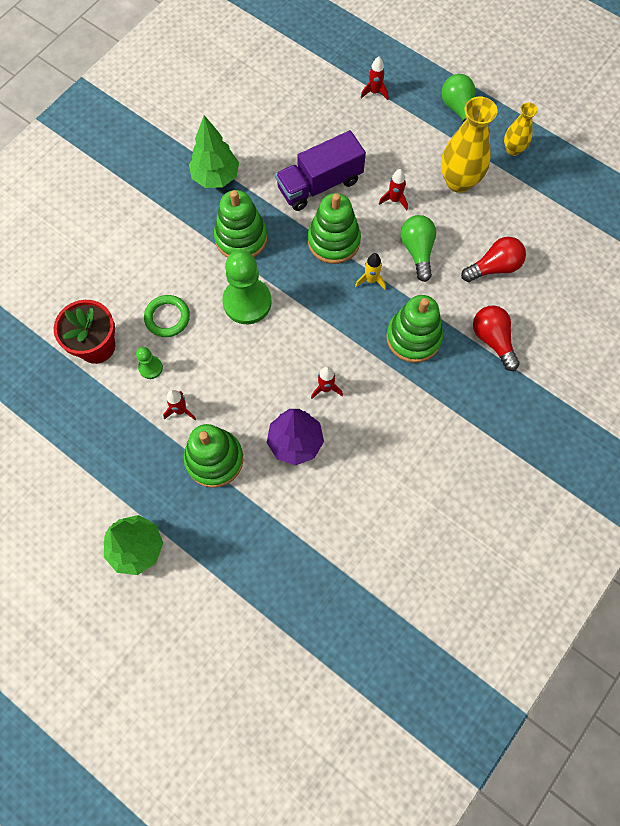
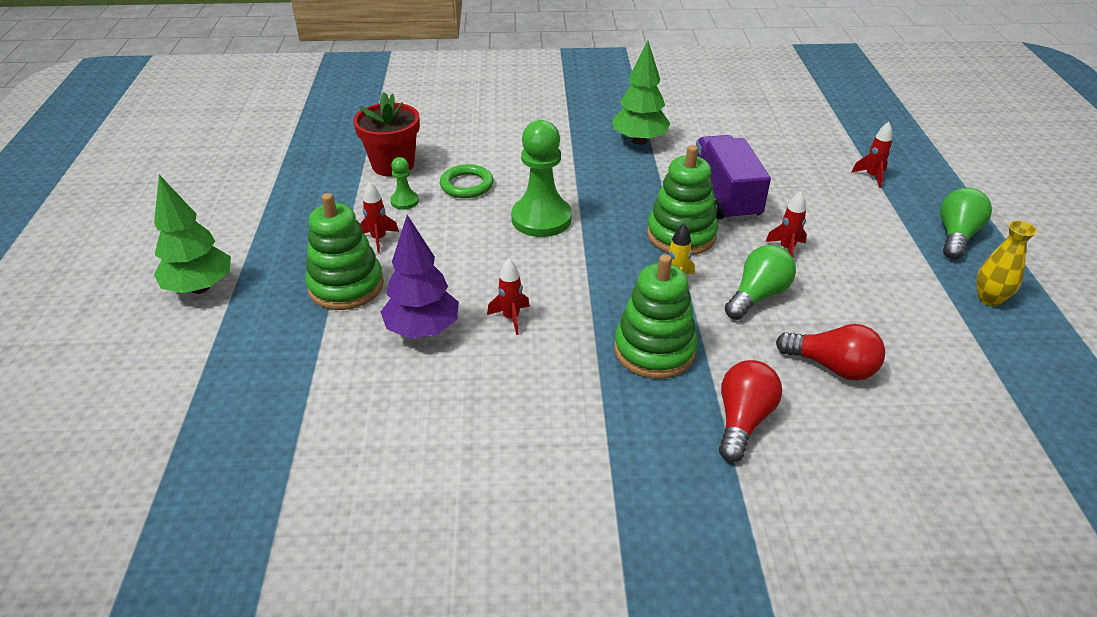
camera: 50 degrees right, 30 degrees down
green stacking toy [214,190,267,258] -> none
purple truck [275,130,366,211] -> purple truck turned 60 degrees clockwise [696,135,771,222]
yellow vase [441,97,498,193] -> none

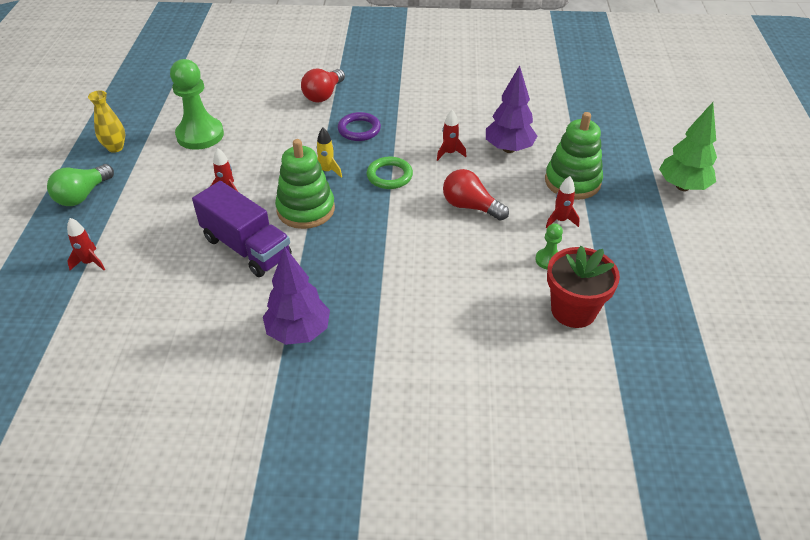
camera: 175 degrees left, 5 degrees up
green ring [440,164,493,198] -> green ring moved to [367,157,413,189]
green pawn [511,120,572,237] -> green pawn moved to [170,59,224,150]
green tree [612,40,670,145] -> purple tree [263,246,330,345]
green stacking toy [614,254,698,379] -> purple ring [338,112,381,141]
purple truck [696,135,771,222] -> purple truck turned 45 degrees counterclockwise [192,181,292,277]
green light bulb [725,245,796,320] -> none
red light bulb [776,324,885,381] -> red light bulb moved to [443,169,509,221]

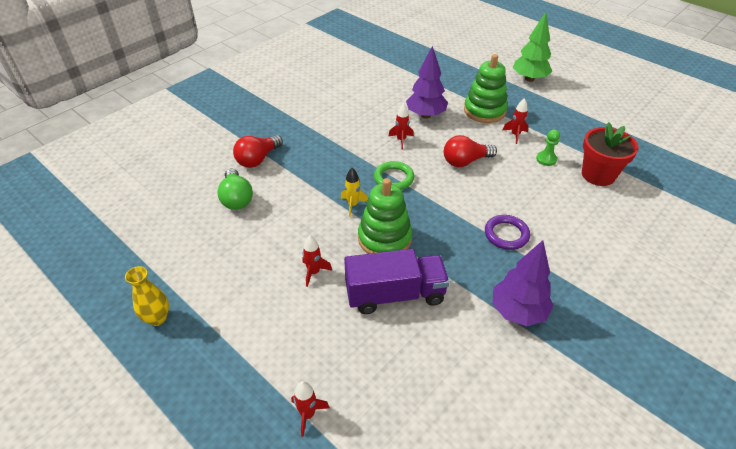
camera: 50 degrees left, 0 degrees up
green light bulb [47,164,114,206] -> green light bulb moved to [217,168,253,210]
green pawn [170,59,224,150] -> none
red light bulb [301,69,345,102] -> red light bulb turned 60 degrees clockwise [233,135,283,168]
purple ring [338,112,381,141] -> purple ring moved to [485,215,530,250]

